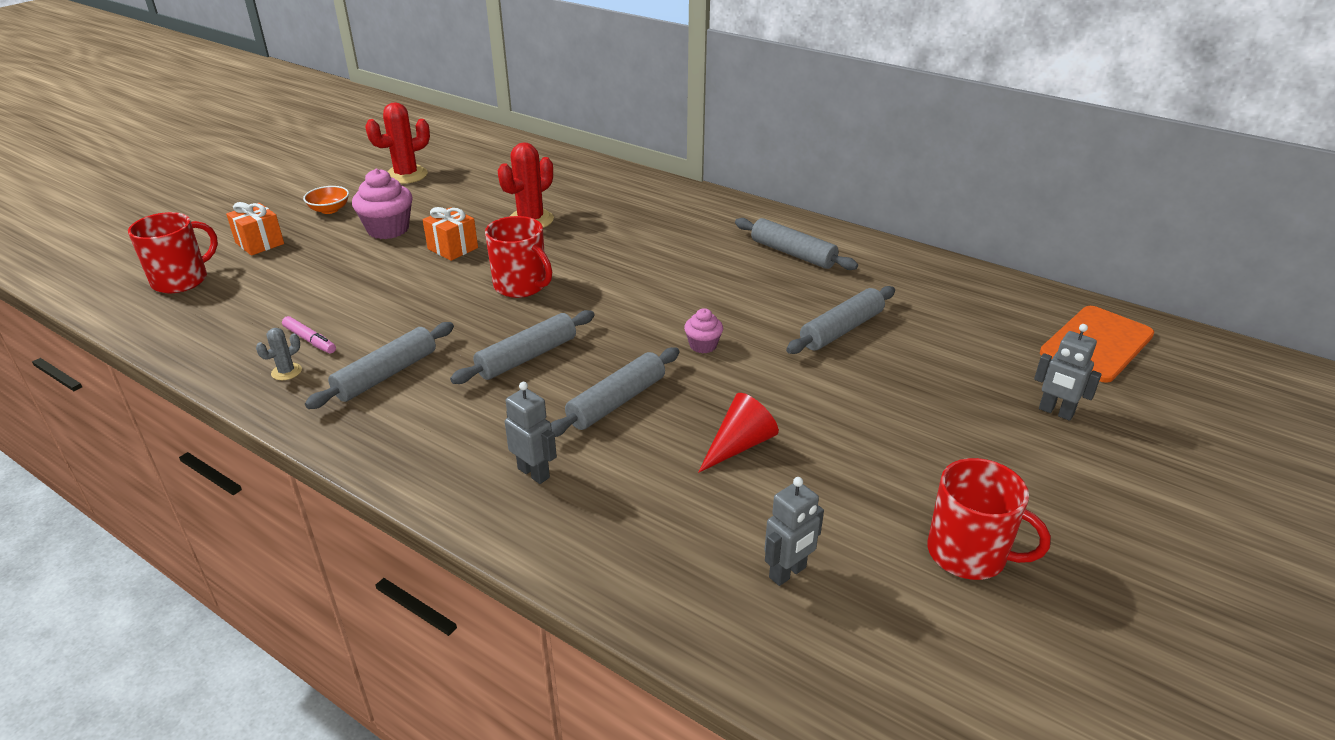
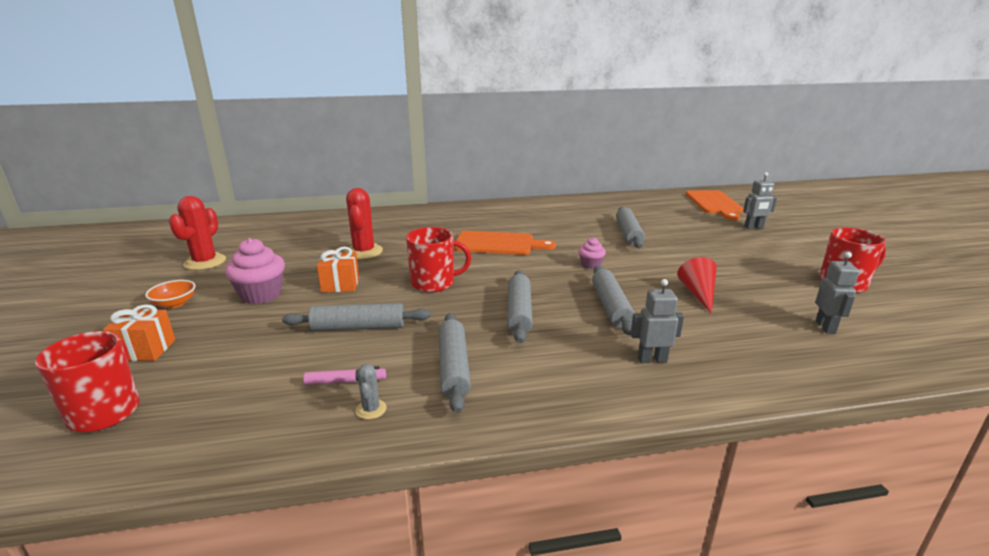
camera: 45 degrees left, 10 degrees down
grey rolling pin [735,218,858,270] -> grey rolling pin moved to [282,303,431,331]
none -> orange cutting board [454,231,556,255]

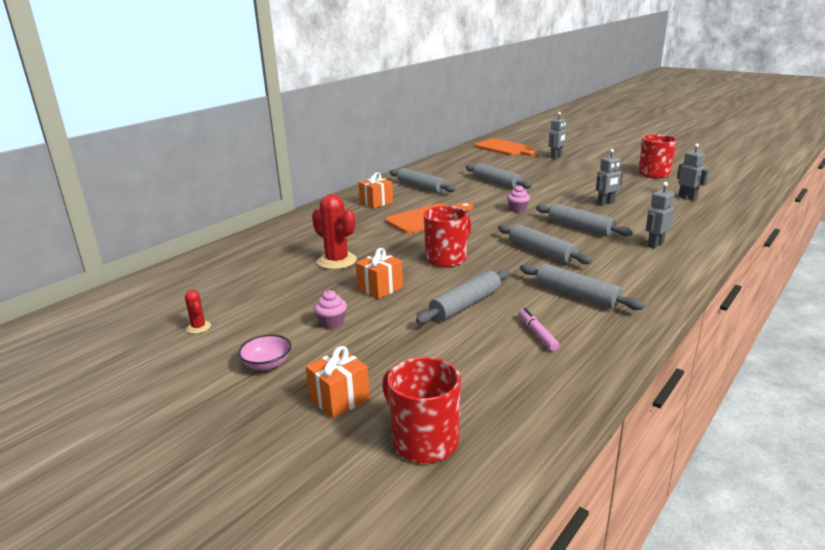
camera: 40 degrees left, 0 degrees up
orange bowl [145,280,195,309] -> pink bowl [238,334,291,371]
red cactus [169,196,226,270] -> red cactus [185,290,211,334], size x0.50
pink cupcake [225,238,285,304] -> pink cupcake [314,290,347,329], size x0.55
pink marker [303,366,386,385] -> pink marker turned 60 degrees counterclockwise [519,308,560,351]
grey cactus [356,364,387,420] -> none
red cone [677,257,717,314] -> grey robot [596,149,623,206]
none -> orange gift [359,172,393,208]
none -> grey rolling pin [390,168,456,193]

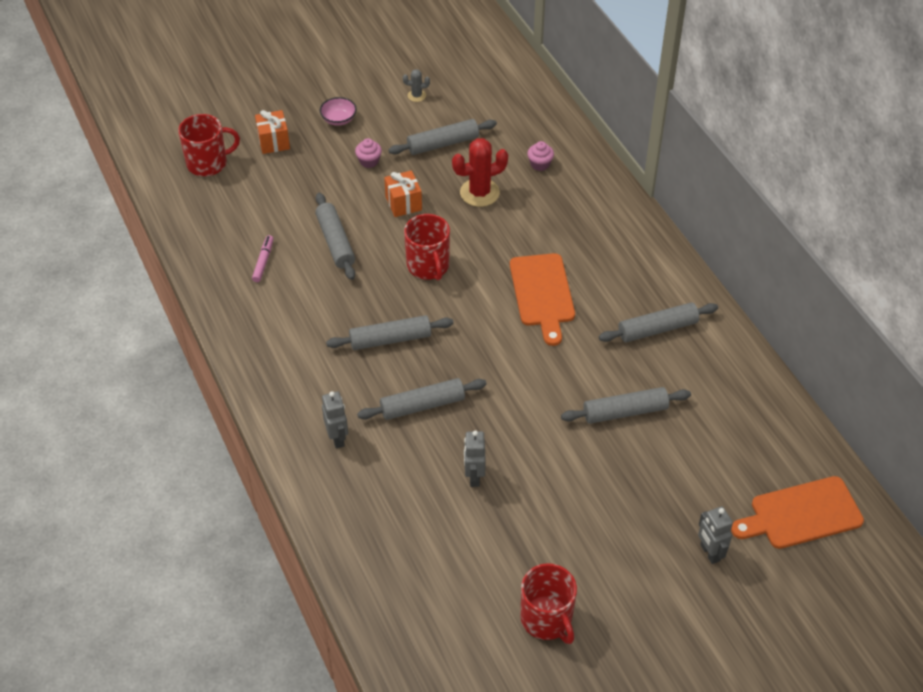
camera: 115 degrees right, 25 degrees up
red cactus [185,290,211,334] -> grey cactus [403,69,430,102]
orange gift [359,172,393,208] -> none
pink cupcake [507,185,530,213] -> pink cupcake moved to [527,141,554,171]
pink marker [519,308,560,351] -> pink marker turned 90 degrees counterclockwise [252,235,274,282]
grey rolling pin [520,264,645,310] -> grey rolling pin moved to [388,119,497,155]
grey robot [677,143,709,201] -> none

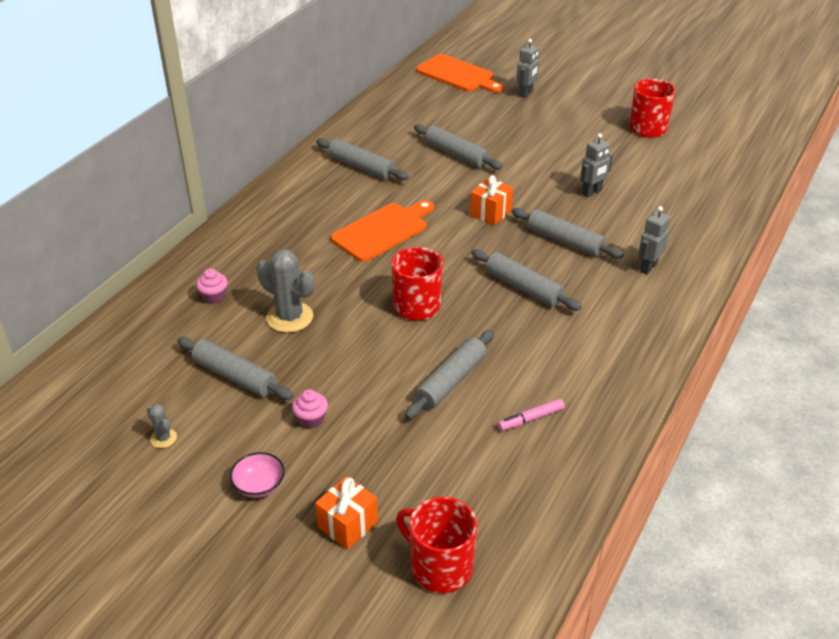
camera: 125 degrees left, 10 degrees down
orange gift [384,170,422,217] -> orange gift moved to [470,175,513,225]
red cactus [452,138,508,207] -> grey cactus [257,249,314,333]

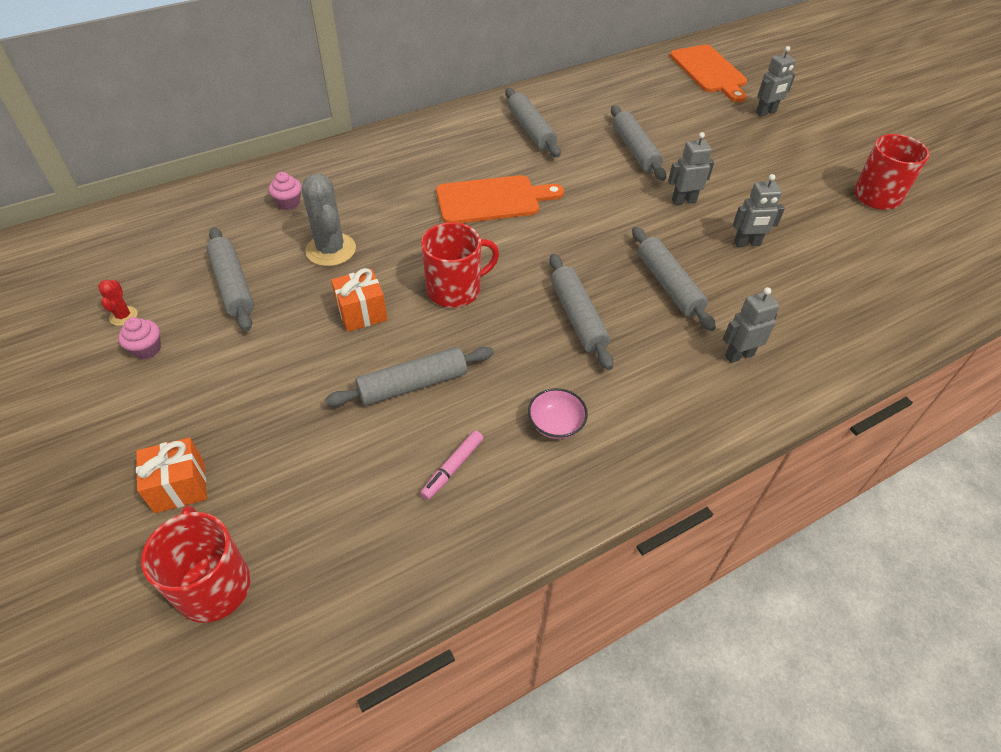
camera: 30 degrees right, 10 degrees up
grey cactus [147,404,177,448] -> red cactus [98,279,138,326]
pink bowl [230,452,285,498] -> pink bowl moved to [528,388,588,439]
pink cupcake [292,390,328,429] -> pink cupcake moved to [118,317,161,359]
orange gift [470,175,513,225] -> orange gift moved to [331,268,387,332]
pink marker [498,399,565,431] -> pink marker turned 60 degrees counterclockwise [420,430,483,500]
none -> grey robot [668,132,714,205]

